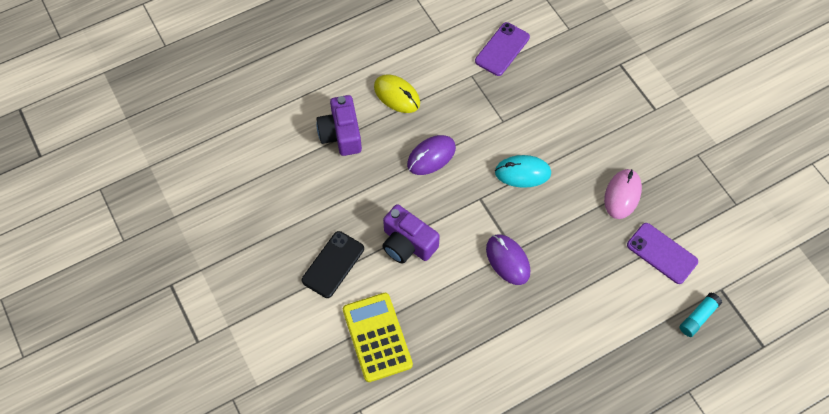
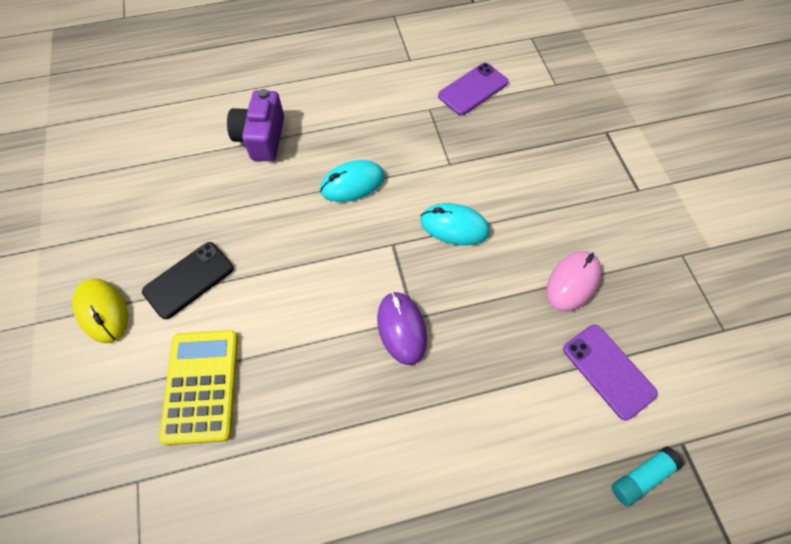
camera: 15 degrees right, 0 degrees up
yellow mouse [374,74,420,113] -> yellow mouse moved to [72,279,128,343]
purple camera [382,204,440,264] -> none
purple mouse [407,135,456,175] -> turquoise mouse [320,160,385,202]

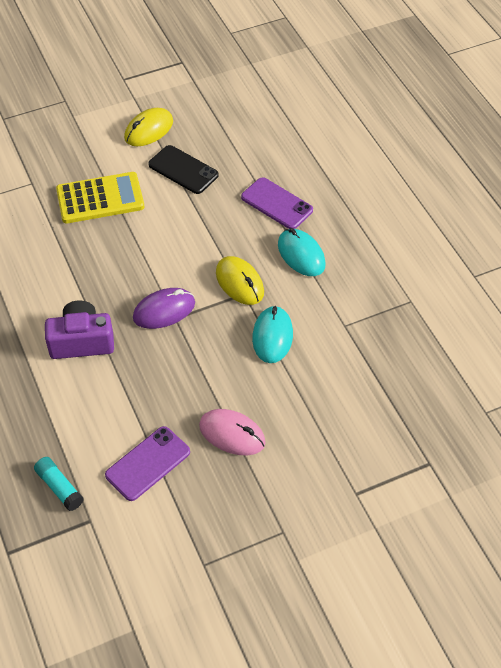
camera: 80 degrees right, 10 degrees down
purple camera [227,89,284,162] -> purple camera moved to [45,301,114,359]
purple phone [438,63,508,115] -> purple phone moved to [241,177,313,229]
none -> yellow mouse [216,256,264,305]

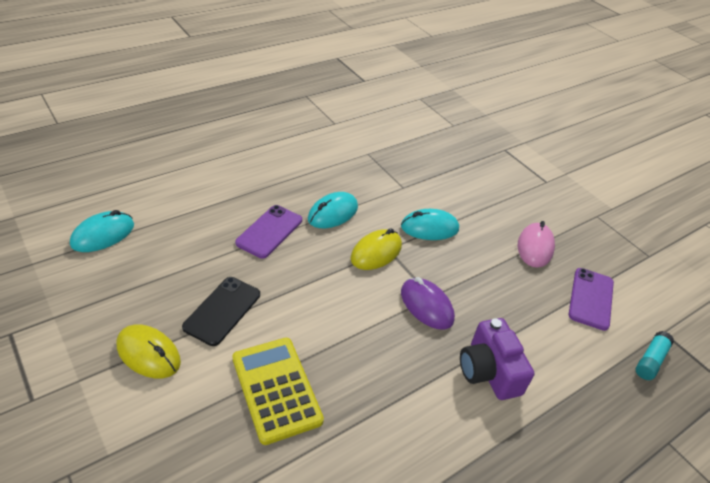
camera: 105 degrees left, 10 degrees down
purple phone [105,426,190,501] -> purple phone turned 75 degrees clockwise [569,268,614,331]
none -> turquoise mouse [70,210,134,252]

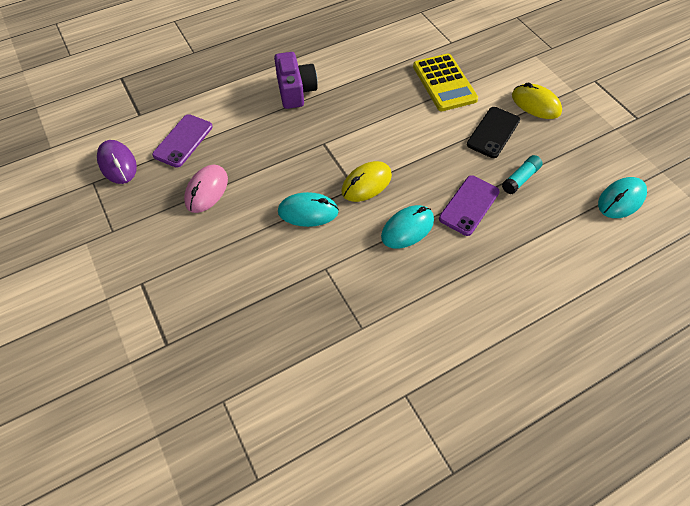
camera: 170 degrees left, 15 degrees up
purple mouse [401,277,455,329] -> purple mouse moved to [97,140,137,184]
turquoise glue stick [636,331,674,380] -> turquoise glue stick moved to [502,155,543,194]

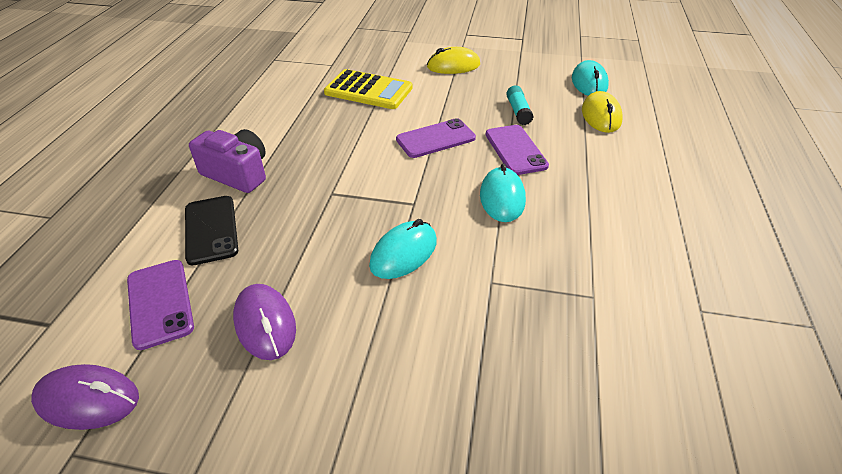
camera: 50 degrees left, 15 degrees down
pink mouse [184,165,228,213] -> purple mouse [233,284,296,360]
yellow mouse [341,161,392,202] -> yellow mouse moved to [582,91,623,133]
black phone [467,107,520,158] -> black phone moved to [185,196,238,265]
none -> purple phone [396,118,476,158]

